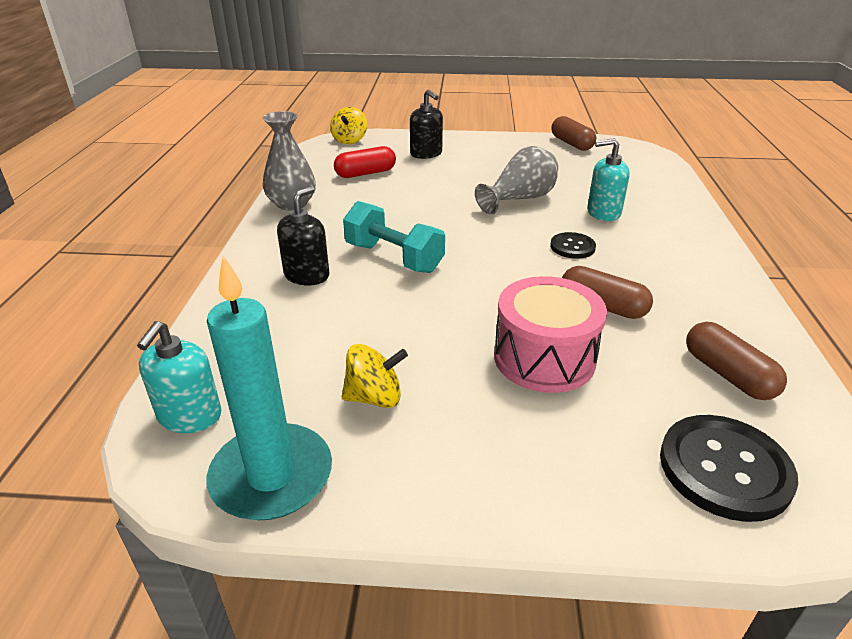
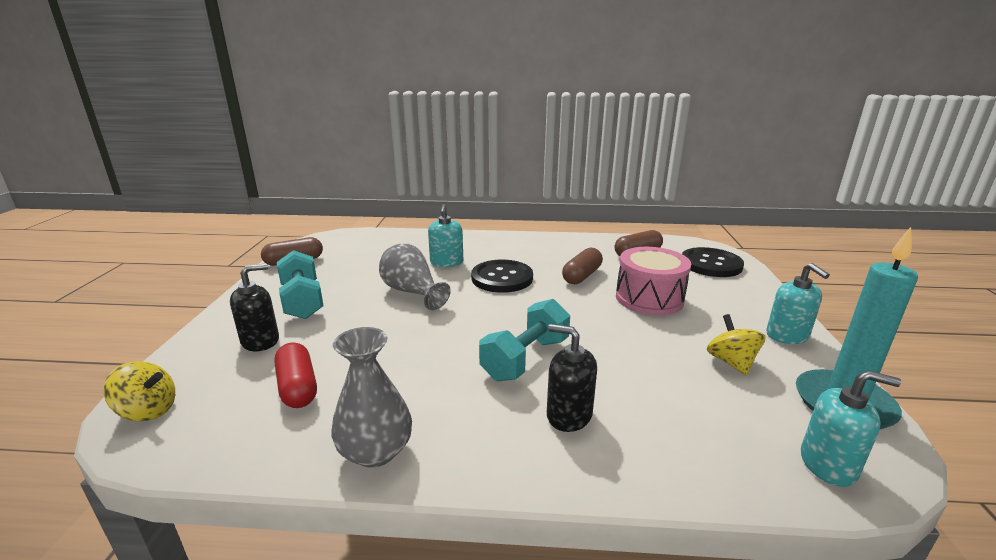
camera: 90 degrees left, 10 degrees down
black button [550,232,596,259] -> black button [471,260,533,293], size x1.77
none -> turquoise dumbbell [277,250,324,319]
none -> turquoise soap dispenser [766,263,830,344]

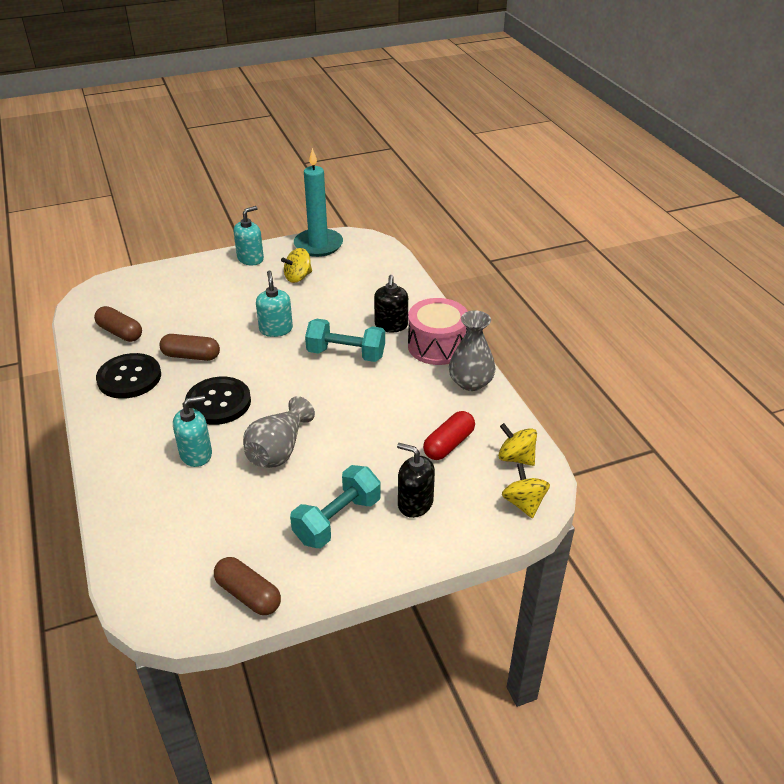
camera: 115 degrees left, 15 degrees up
pink drum [616,247,691,315] -> pink drum moved to [408,298,468,365]
black button [682,247,744,277] -> black button moved to [96,353,161,399]
turquoise soap dispenser [801,370,901,487] -> turquoise soap dispenser moved to [256,270,293,337]
none -> yellow spinning top [498,423,537,466]

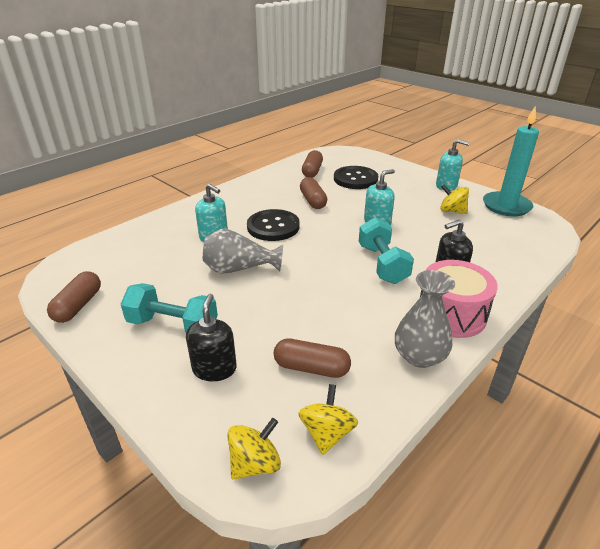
camera: 65 degrees right, 5 degrees down
black button [96,353,161,399] -> black button moved to [334,166,378,189]
red capsule [423,411,475,460] -> brown capsule [274,338,351,378]

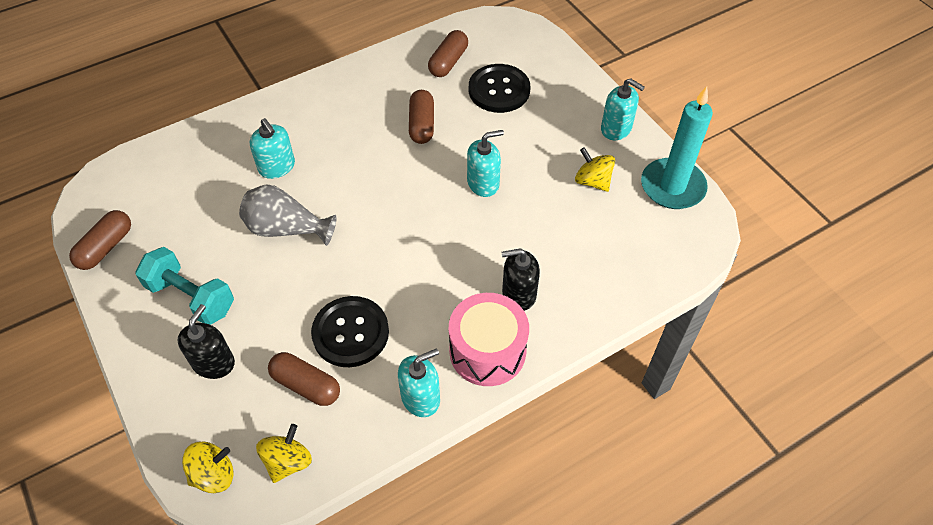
camera: 15 degrees right, 20 degrees up
black button [247,209,300,241] -> black button moved to [311,296,389,367]
turquoise dumbbell [359,217,414,284] -> none
grey vase [395,270,455,368] -> turquoise soap dispenser [398,349,440,417]

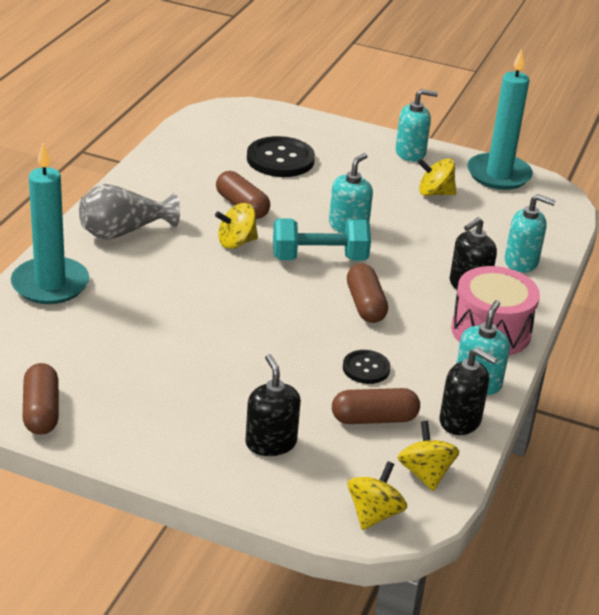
camera: 40 degrees left, 20 degrees down
turquoise dumbbell [135,247,234,325] -> turquoise dumbbell moved to [273,218,371,260]
grey vase [239,185,337,246] -> grey vase moved to [79,184,180,240]
turquoise soap dispenser [250,118,295,179] -> turquoise soap dispenser moved to [505,194,556,272]
black button [311,296,389,367] -> black button [343,350,391,384], size x0.56
brown capsule [428,30,468,77] -> brown capsule moved to [347,263,388,323]
none -> turquoise candle [11,143,89,304]
none -> yellow spinning top [215,203,258,249]
none -> black soap dispenser [440,348,497,435]

